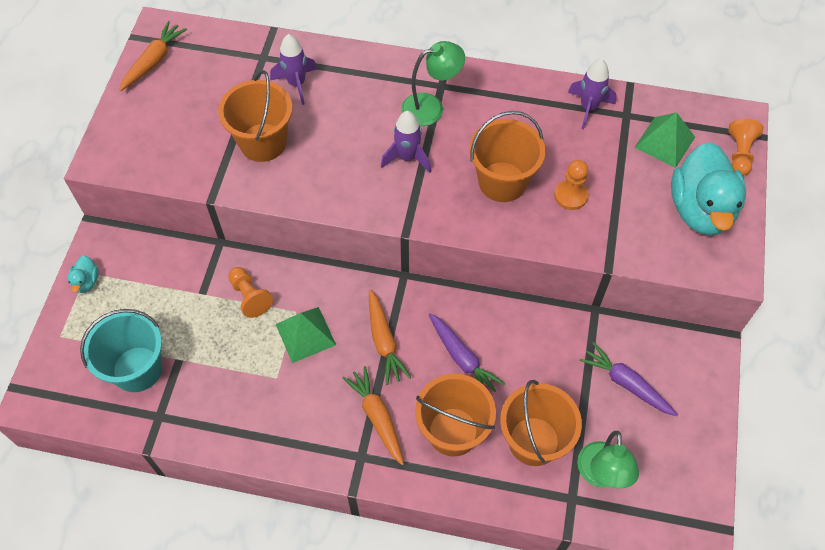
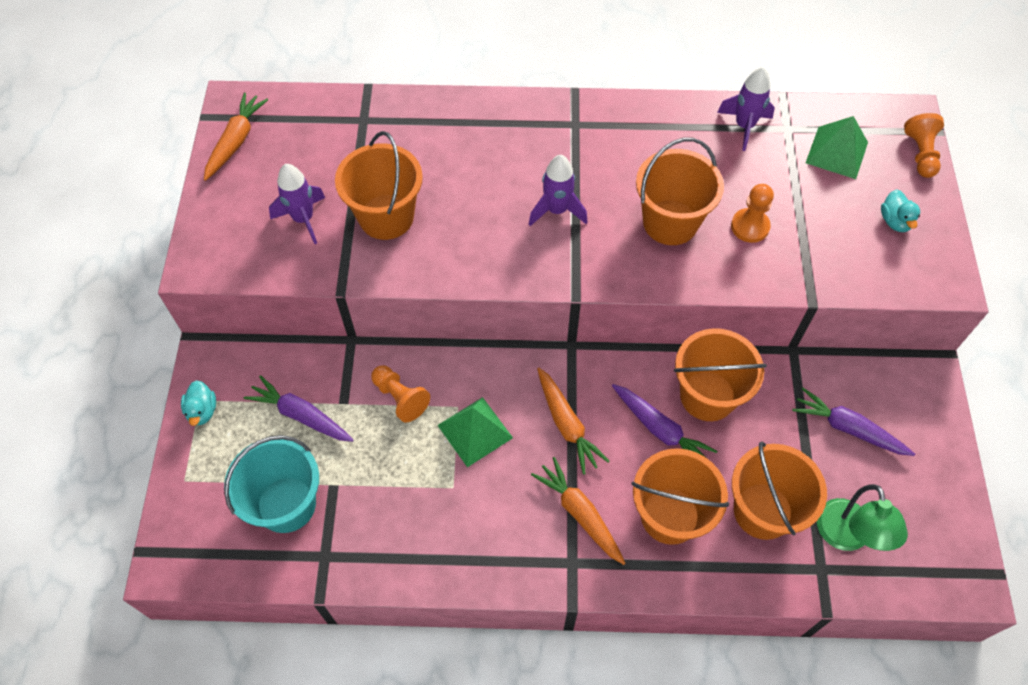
camera: 10 degrees left, 0 degrees up
purple rocket [270,34,317,105] -> purple rocket moved to [269,164,325,244]
green lamp [401,41,465,126] -> none
turquoise duck [671,142,746,235] -> turquoise duck [881,189,920,232], size x0.42
none -> purple carrot [244,375,354,442]
none -> orange bucket [674,328,767,421]

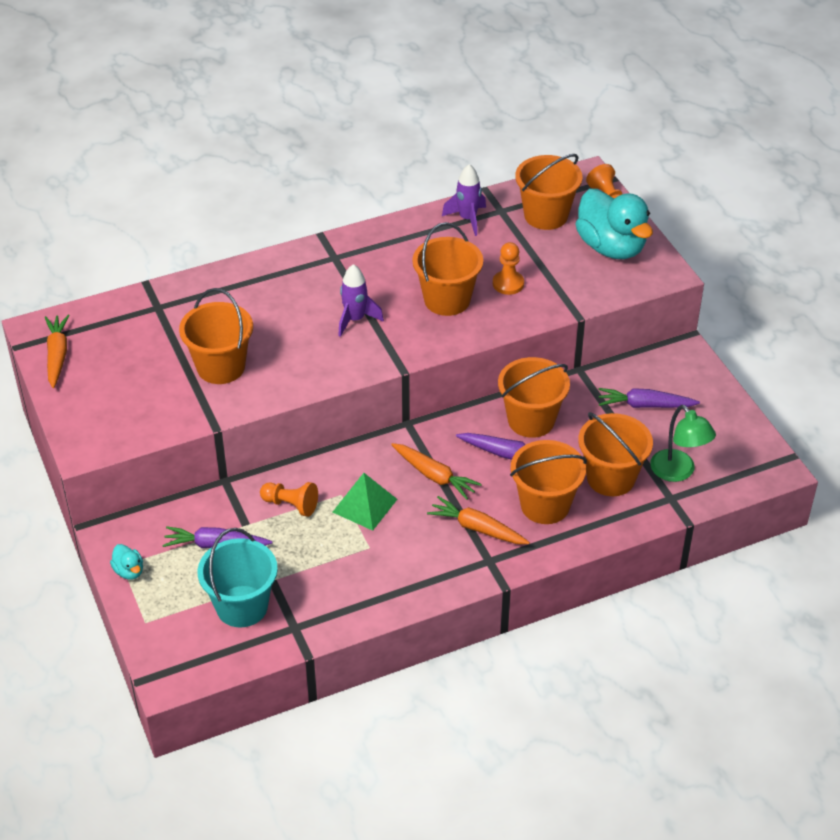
camera: 25 degrees left, 15 degrees down
purple rocket [269,164,325,244] -> none
green pyramid [806,116,868,179] -> orange bucket [515,154,583,230]
turquoise duck [881,189,920,232] -> turquoise duck [576,189,653,259], size x2.38

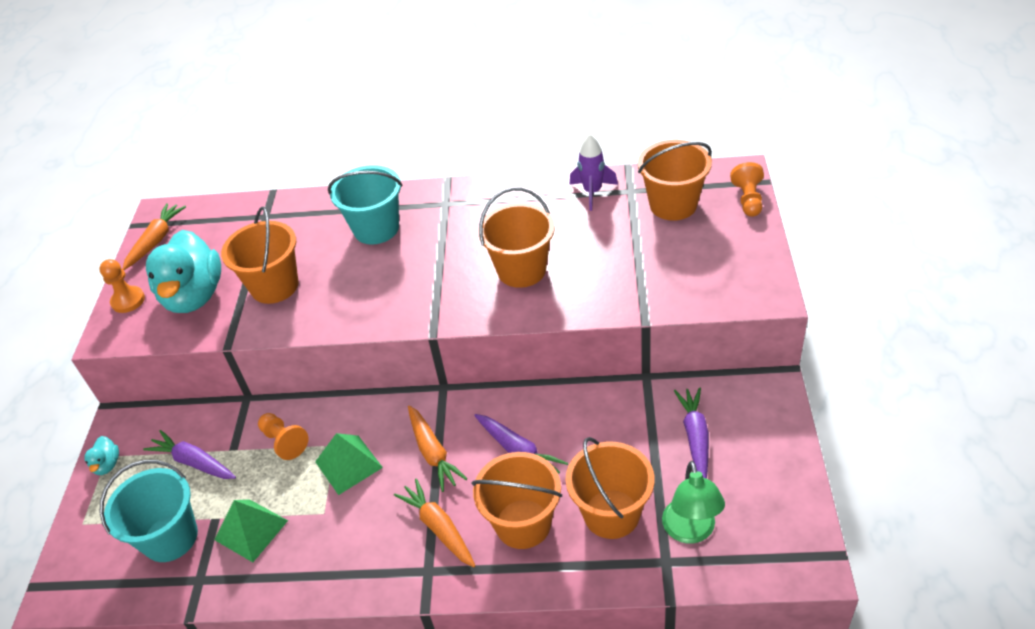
camera: 30 degrees right, 0 degrees up
purple rocket [338,264,384,337] -> none
orange pawn [493,242,524,295] -> orange pawn moved to [99,259,145,313]
orange bucket [498,357,570,438] -> none
turquoise duck [576,189,653,259] -> turquoise duck moved to [146,230,221,313]
purple carrot [598,388,700,408] -> purple carrot turned 60 degrees clockwise [674,387,709,479]
none -> green pyramid [214,499,288,562]
none -> turquoise bucket [328,165,403,245]

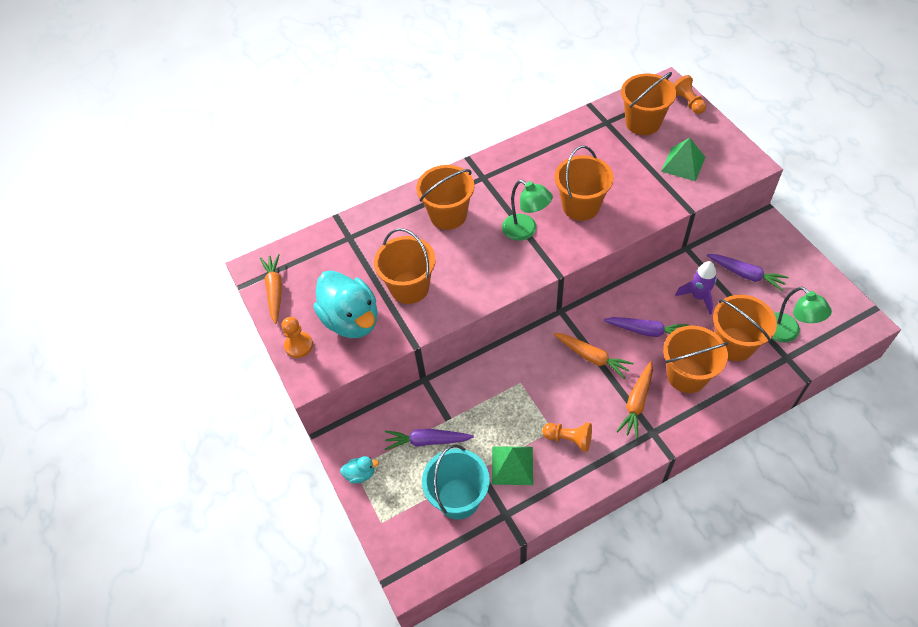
camera: 30 degrees left, 10 degrees up
turquoise duck [84,436,119,475] -> turquoise duck turned 60 degrees counterclockwise [340,456,379,484]
orange pawn [258,413,308,460] -> orange pawn moved to [542,422,592,452]
green pyramid [315,433,383,495] -> green pyramid moved to [661,138,706,181]
turquoise bucket [328,165,403,245] -> orange bucket [416,165,474,230]
orange carrot [394,478,475,567] -> orange carrot turned 90 degrees counterclockwise [617,361,653,439]
purple rocket [569,134,618,211] -> purple rocket moved to [675,261,717,315]
purple carrot [674,387,709,479] -> purple carrot turned 150 degrees clockwise [707,254,789,291]
none -> green lamp [502,180,553,241]

